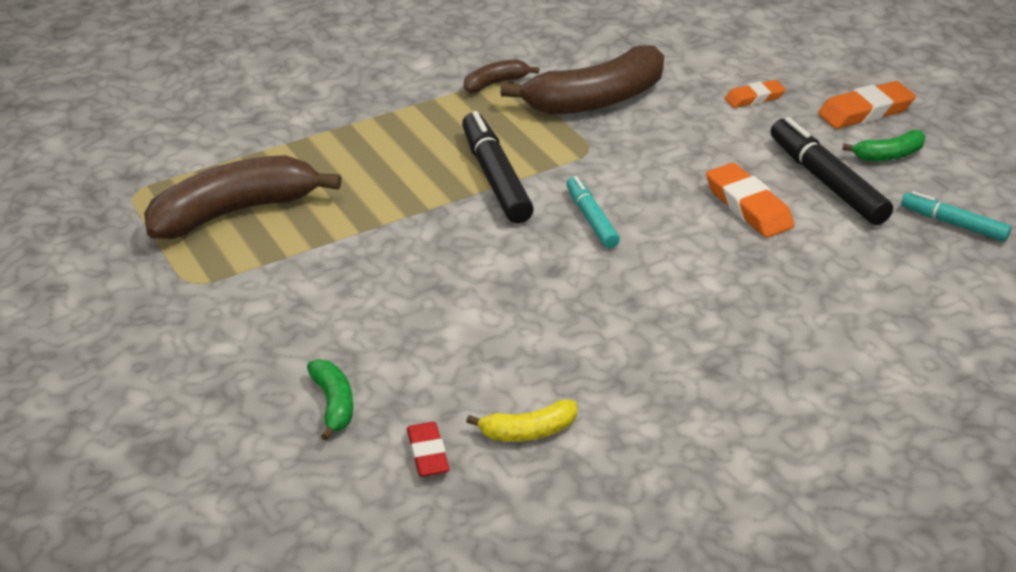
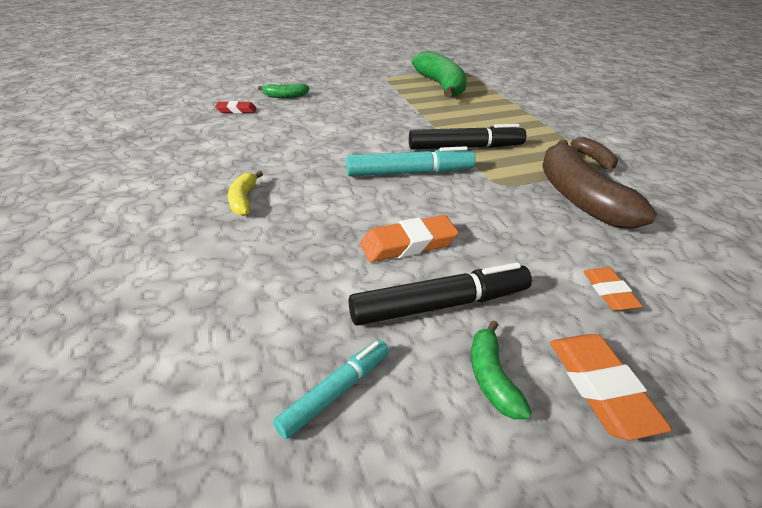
camera: 100 degrees right, 0 degrees up
brown banana [144,155,341,239] -> green banana [412,51,467,98]
yellow banana [466,399,577,442] -> yellow banana moved to [228,171,263,216]
turquoise marker [566,176,620,249] -> turquoise marker [346,146,476,177], size x1.64

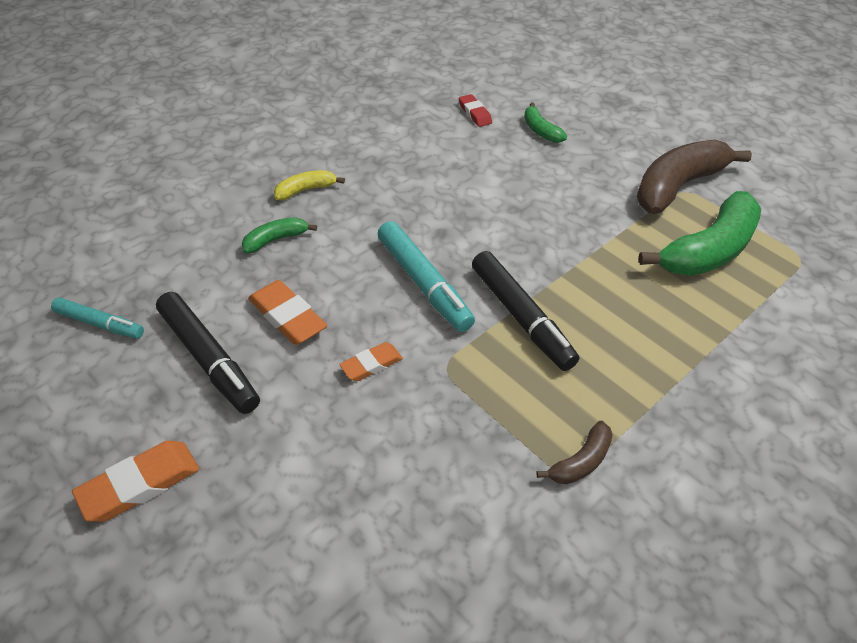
camera: 65 degrees right, 10 degrees up
green banana [471,320,532,419] -> green banana moved to [242,217,317,253]
brown banana [542,139,657,229] -> brown banana moved to [636,140,752,214]
orange eraser [584,267,643,311] -> orange eraser moved to [339,342,403,381]

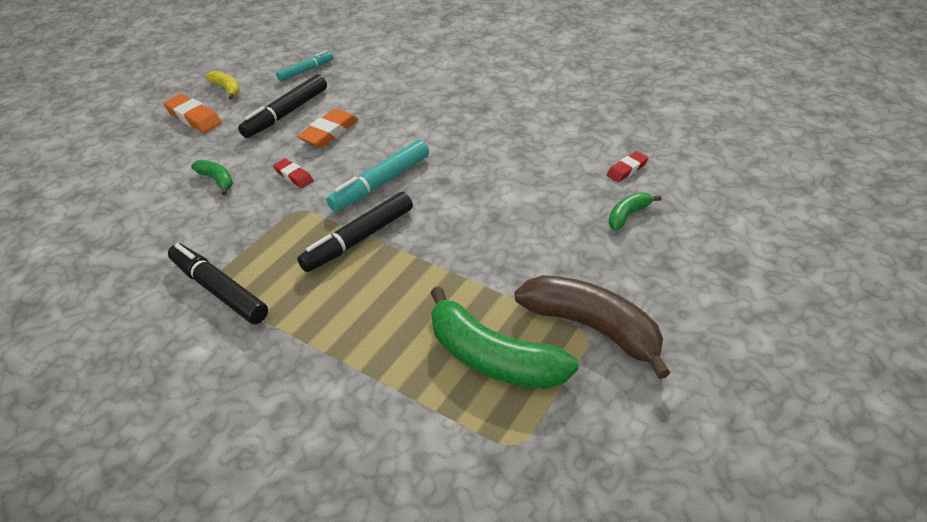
camera: 80 degrees right, 5 degrees down
turquoise marker [51,297,144,339] -> turquoise marker turned 135 degrees counterclockwise [276,51,333,81]
green banana [242,217,317,253] -> green banana moved to [191,160,233,195]
yellow banana [274,170,345,200] -> yellow banana moved to [206,71,240,100]
orange eraser [339,342,403,381] -> red eraser [273,159,314,188]
brown banana [536,421,613,484] -> black marker [168,243,268,324]

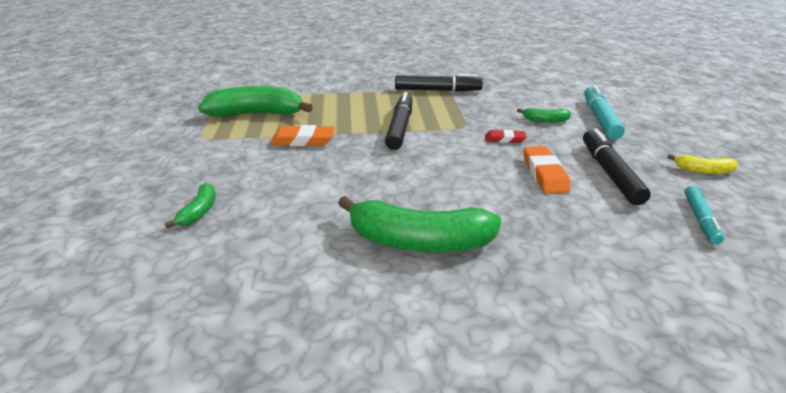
camera: 140 degrees right, 10 degrees down
orange eraser [163,94,222,133] -> orange eraser moved to [270,125,335,146]
turquoise marker [326,140,429,212] -> turquoise marker moved to [584,85,625,139]
brown banana [514,275,670,379] -> none
red eraser [607,151,648,182] -> none
none -> green banana [338,196,501,252]

